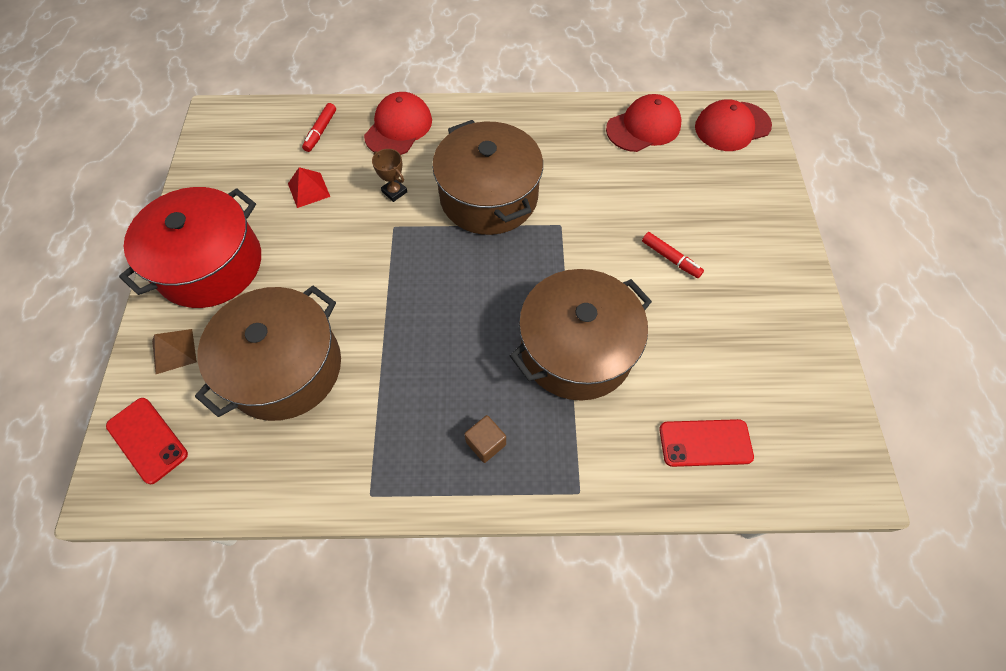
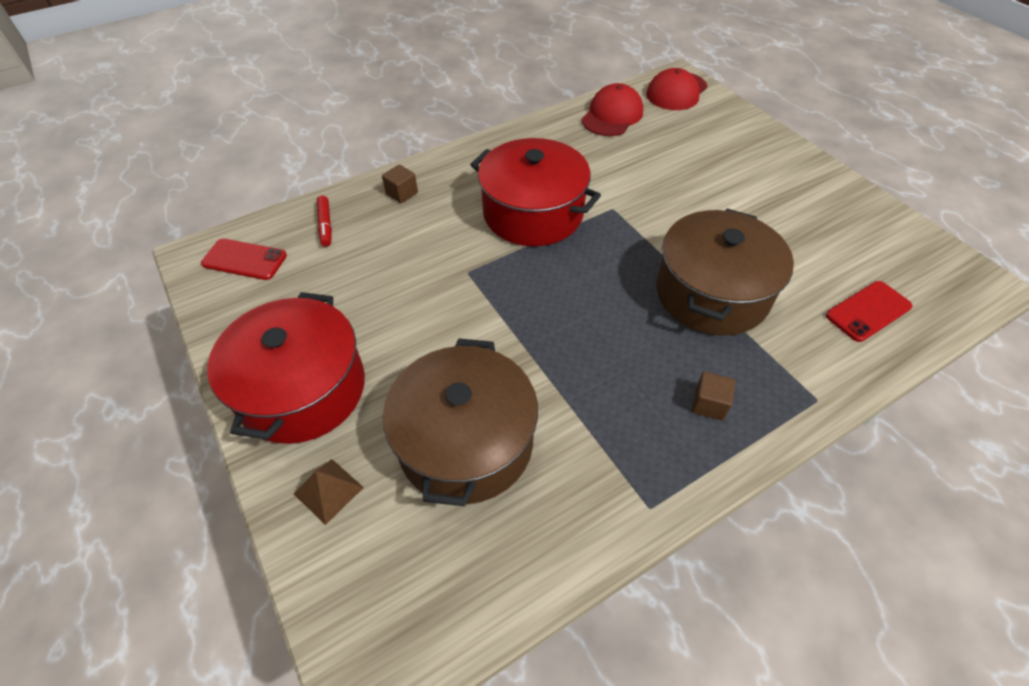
camera: 30 degrees left, 10 degrees down
red phone [106,398,188,484] -> red phone moved to [201,239,287,280]
red pyramid [288,167,330,208] -> none
red cap [364,92,432,155] -> brown cube [382,164,418,203]
brown trophy [372,149,407,202] -> none
brown pot [432,120,543,235] -> red pot [470,138,601,246]
red marker [642,232,704,278] -> none

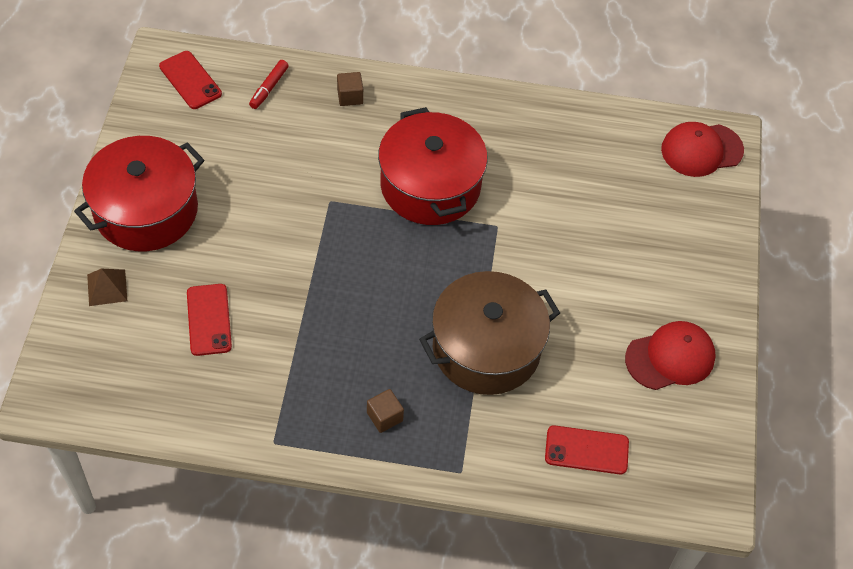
camera: 35 degrees right, 5 degrees up
brown pot [383,339,538,506] -> red phone [187,284,232,356]
red cap [581,83,643,136] -> red cap moved to [625,321,716,390]

